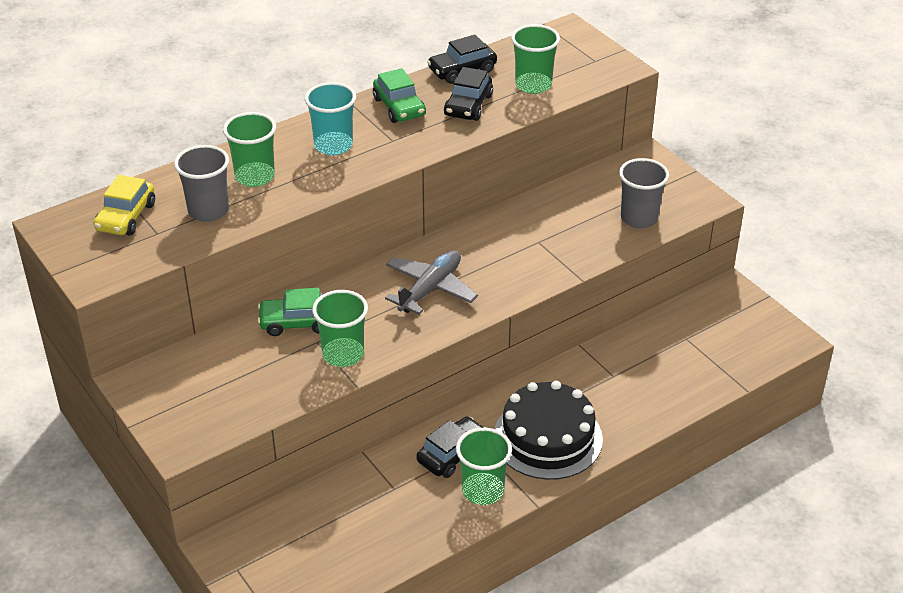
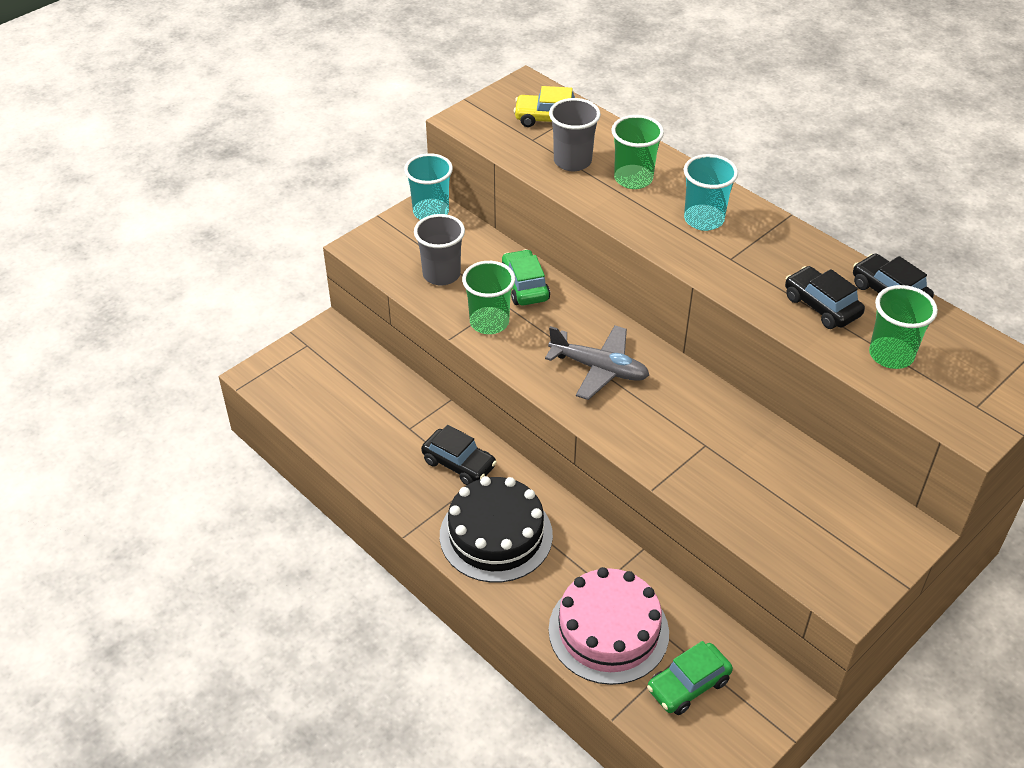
camera: 80 degrees right, 5 degrees up
green car [373,68,426,123] -> green car moved to [647,641,733,715]
black car [444,67,493,121] -> black car turned 45 degrees clockwise [785,266,865,329]
green cup [456,428,512,505] -> none
grey cup [619,158,669,228] -> grey cup moved to [414,214,465,285]
none -> turquoise cup [404,153,453,220]
none -> pink cake [549,567,669,685]

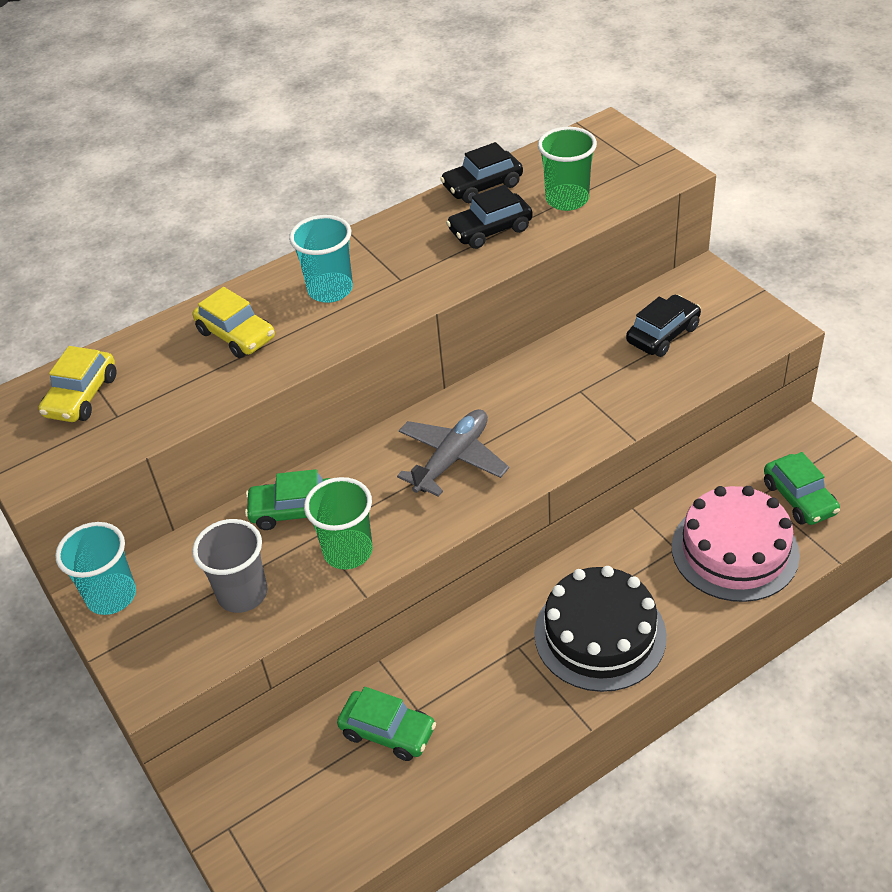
camera: 75 degrees left, 0 degrees up
black car [421,425,497,485] -> black car moved to [626,295,701,357]
grey cup [549,98,601,171] -> none
green cup [611,115,664,189] -> yellow car [193,287,275,358]
none -> green car [337,687,436,761]

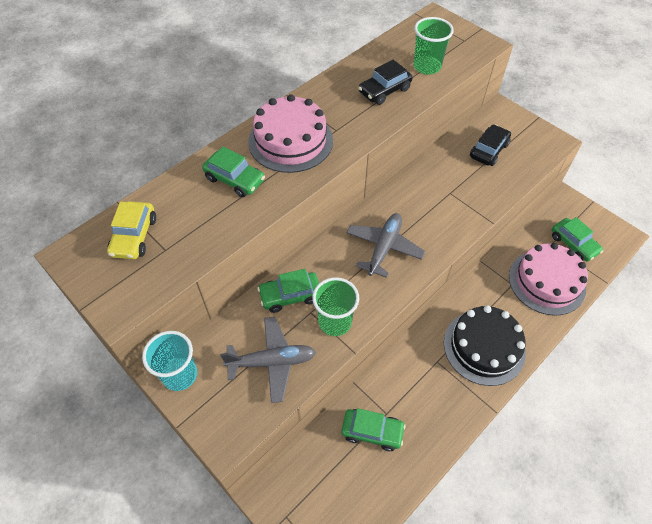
camera: 15 degrees left, 10 degrees up
grey cup [192,519,268,613] -> grey plane [220,317,316,403]
yellow car [193,287,275,358] -> green car [202,147,265,197]
turquoise cup [289,215,353,303] -> pink cake [248,94,333,173]
black car [440,142,523,203] -> none

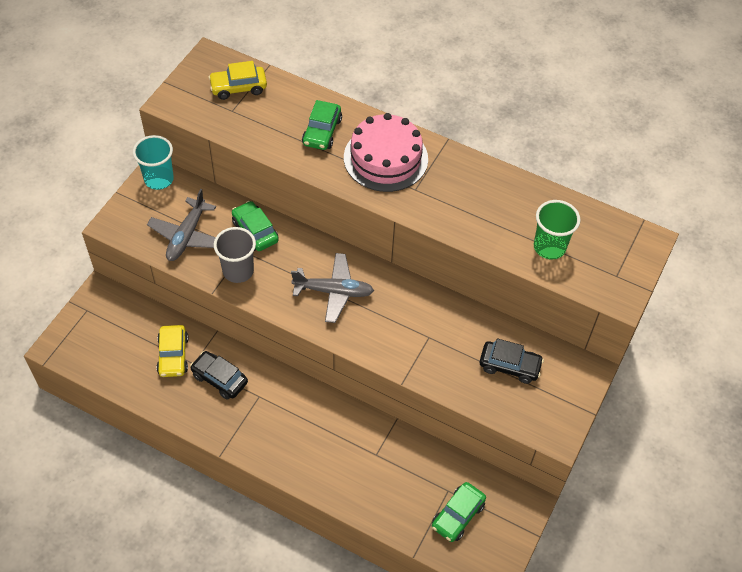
camera: 70 degrees right, 0 degrees up
grey plane [220,317,316,403] -> grey plane turned 45 degrees clockwise [147,189,216,261]
green cup [312,277,359,336] -> grey cup [214,227,256,283]
green car [341,408,406,451] -> yellow car [156,325,189,377]
black car [358,60,413,105] -> black car moved to [190,351,248,399]
black cake [444,306,526,386] -> none
pink cake [509,243,588,316] -> none

